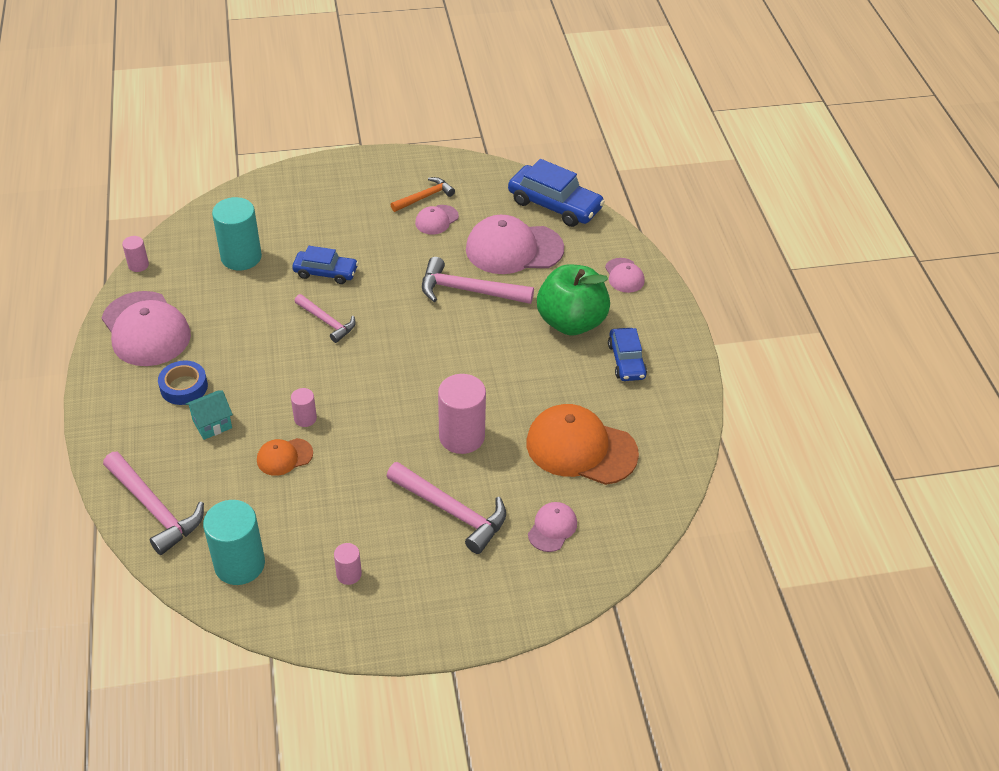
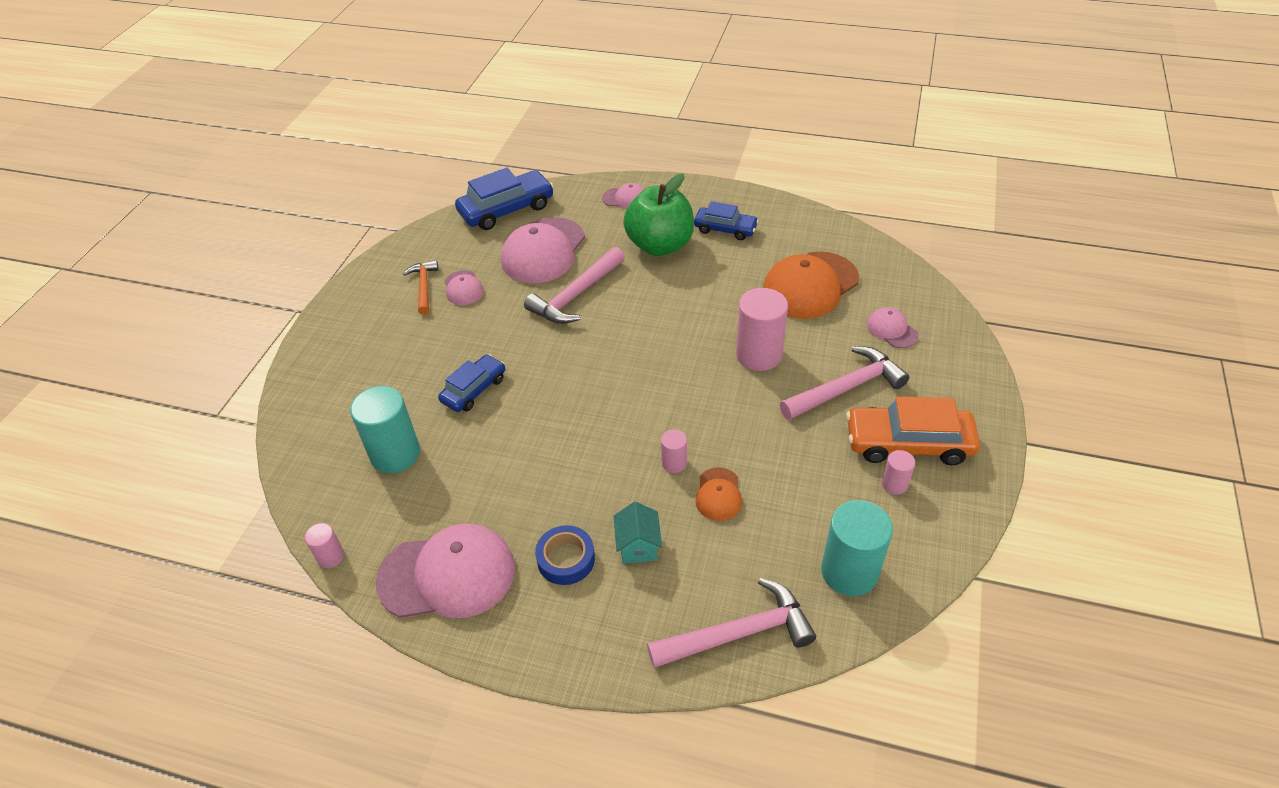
camera: 60 degrees left, 0 degrees up
pink hammer [294,294,356,343] -> none
none -> orange car [846,396,980,465]

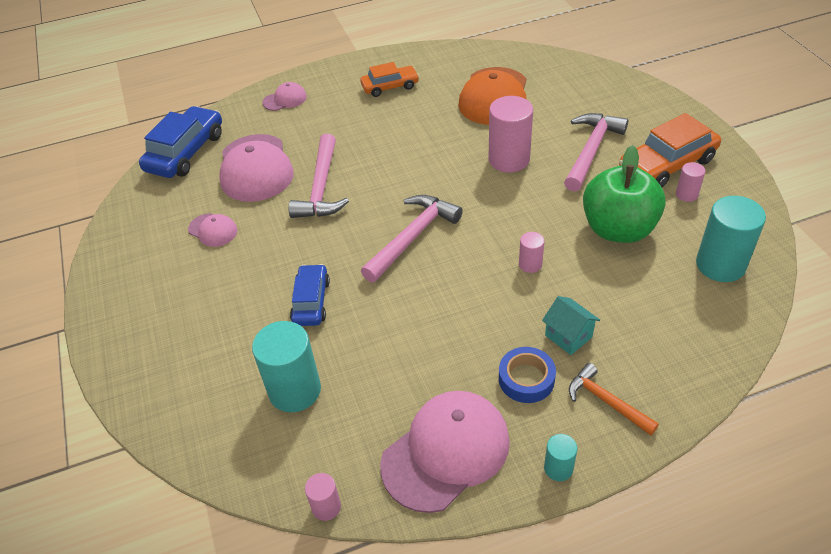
camera: 35 degrees left, 0 degrees up
orange hammer [403,260,439,315] -> orange hammer moved to [569,363,659,435]
green apple [623,174,694,256] -> green apple moved to [583,145,666,243]
pink hammer [647,578,816,668] -> pink hammer moved to [361,195,463,282]
blue car [694,201,759,240] -> orange car [360,62,419,97]
orange cap [695,467,742,521] -> none
pink cap [867,307,919,348] -> none
none -> turquoise cylinder [544,434,577,481]

